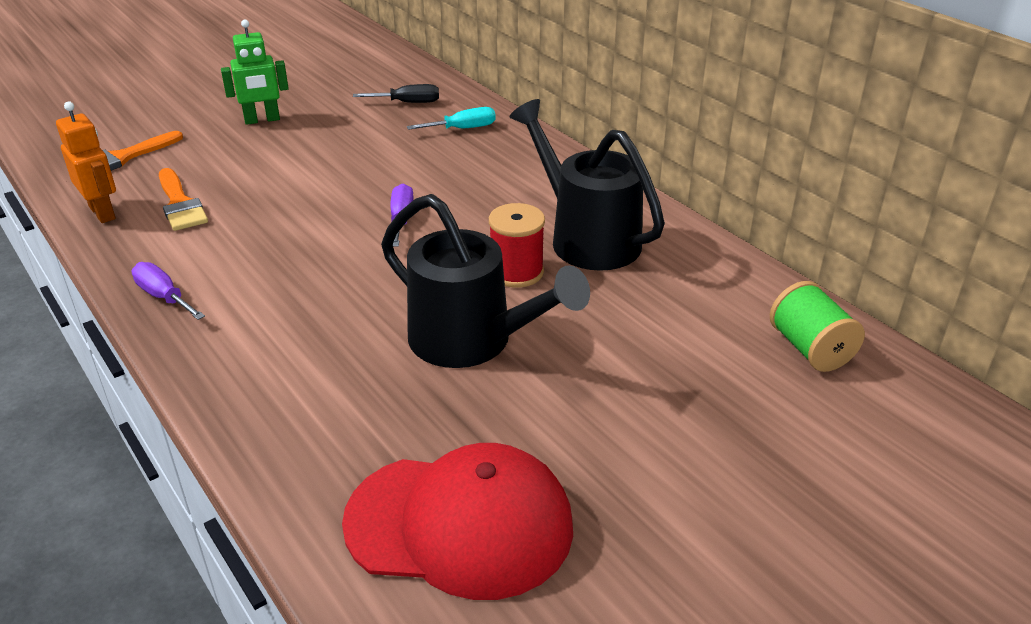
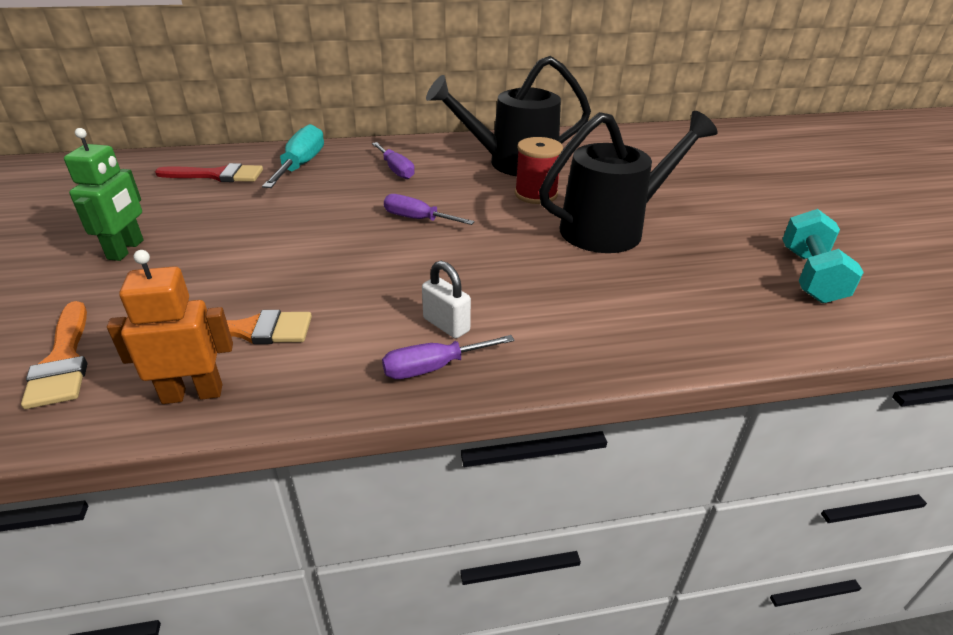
camera: 65 degrees left, 0 degrees up
red cap [342,443,573,600] -> turquoise dumbbell [783,209,864,303]
black screwdriver [353,84,439,103] -> red brush [155,163,263,182]
turquoise screwdriver [407,107,496,130] -> turquoise screwdriver [262,124,324,188], size x1.53
green spool [770,281,865,372] -> none
none -> purple screwdriver [372,142,415,179]
none -> white padlock [422,261,471,339]

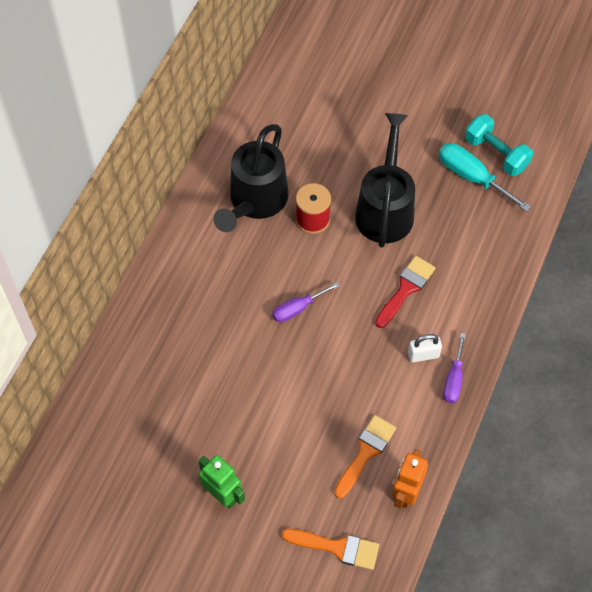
camera: 55 degrees left, 25 degrees up
red brush [155,163,263,182] -> red brush moved to [375,256,436,328]
turquoise screwdriver [262,124,324,188] -> turquoise screwdriver moved to [439,143,531,212]
purple screwdriver [372,142,415,179] -> none

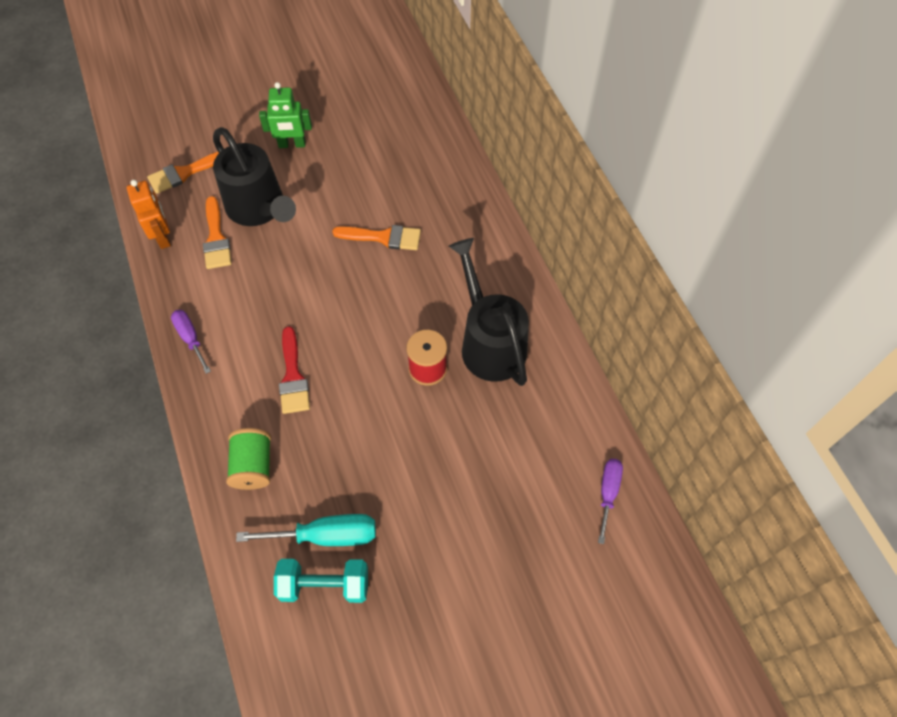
camera: 135 degrees right, 0 degrees up
purple screwdriver [272,282,340,322] -> purple screwdriver moved to [598,459,623,544]
black watering can [355,113,415,248] -> black watering can moved to [213,127,296,226]
white padlock [408,334,442,363] -> none
none -> green spool [226,428,271,490]
none -> orange brush [332,225,421,250]

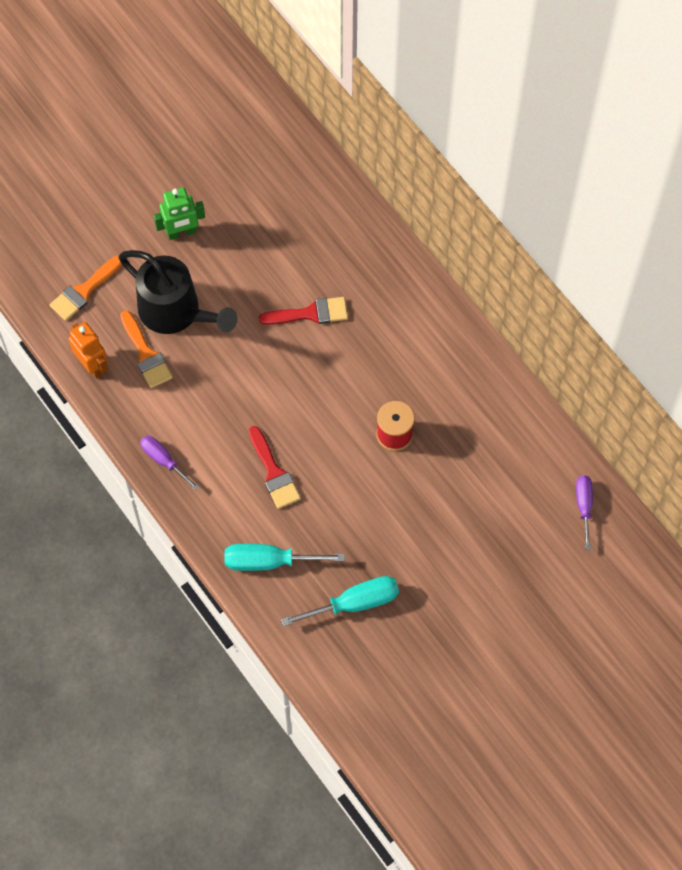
camera: 15 degrees left, 5 degrees up
green spool [226,428,271,490] -> turquoise screwdriver [224,544,345,571]
turquoise dumbbell [274,559,368,603] -> none
orange brush [332,225,421,250] -> red brush [259,297,348,325]
black watering can [449,238,529,386] -> none

